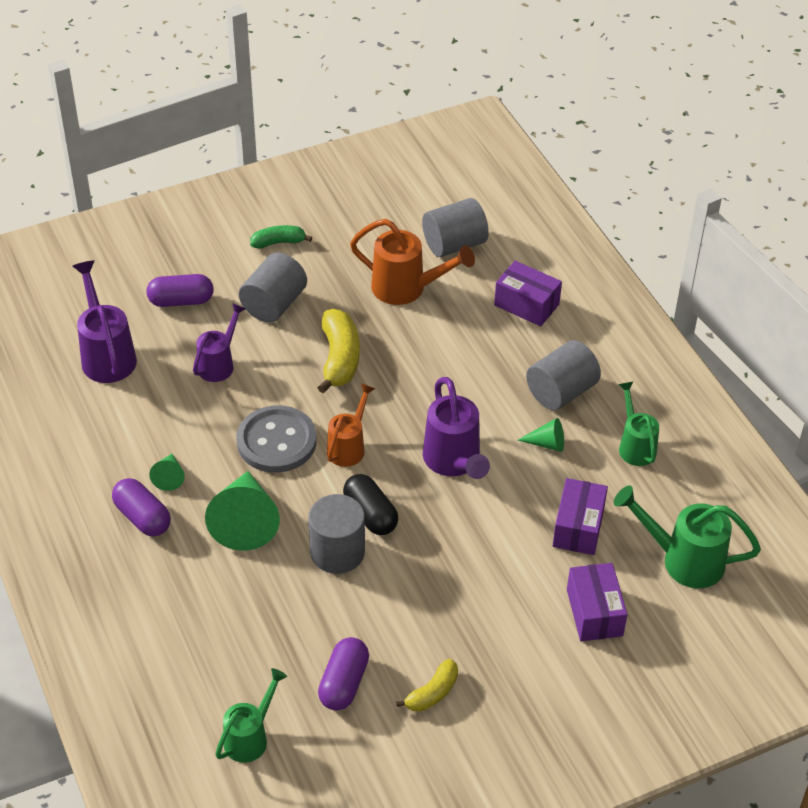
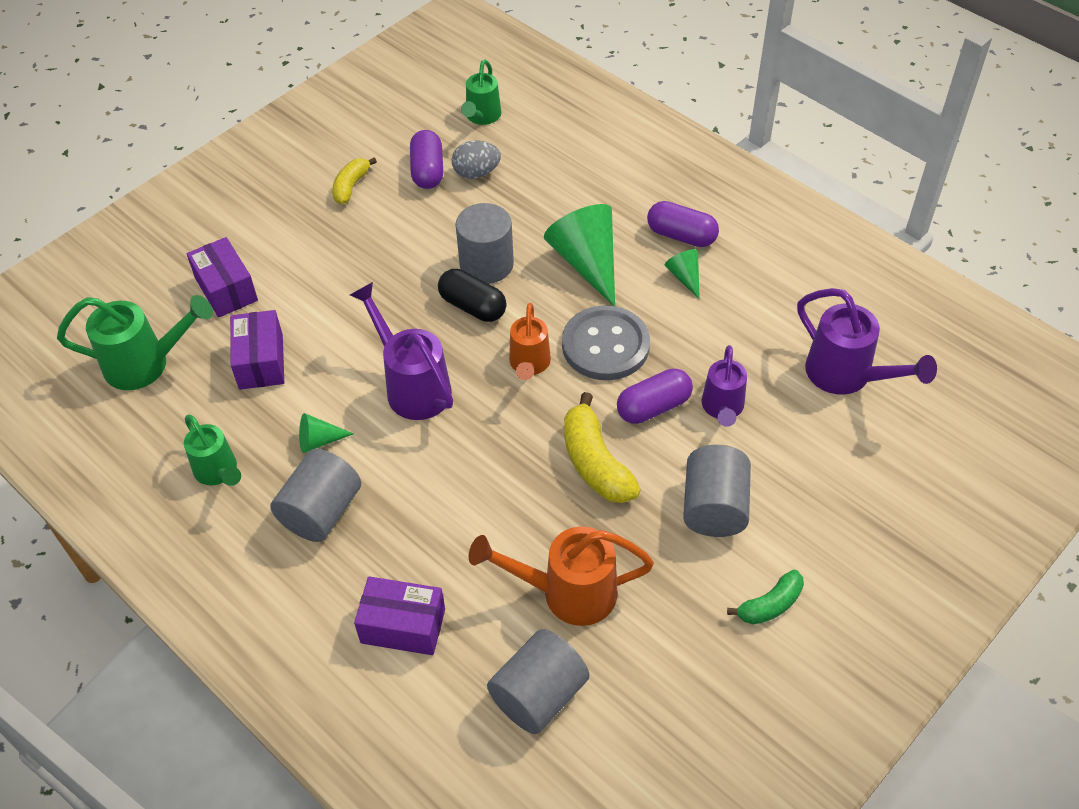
camera: 160 degrees right, 5 degrees up
purple capsule [146,274,214,307] -> purple capsule moved to [617,369,693,424]
none -> grey egg [452,140,501,179]

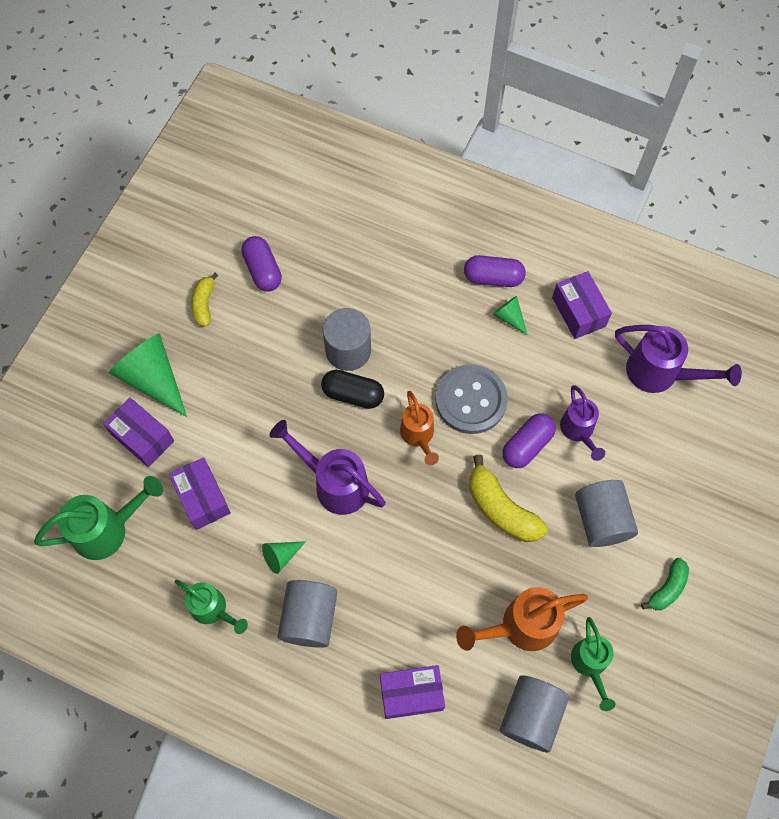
camera: 20 degrees left, 15 degrees up
grey egg [452,140,501,179] -> none
green watering can [461,59,501,125] -> green watering can moved to [571,617,616,711]
green cone [544,204,615,306] -> green cone moved to [109,334,187,417]
none -> purple box [552,271,612,339]

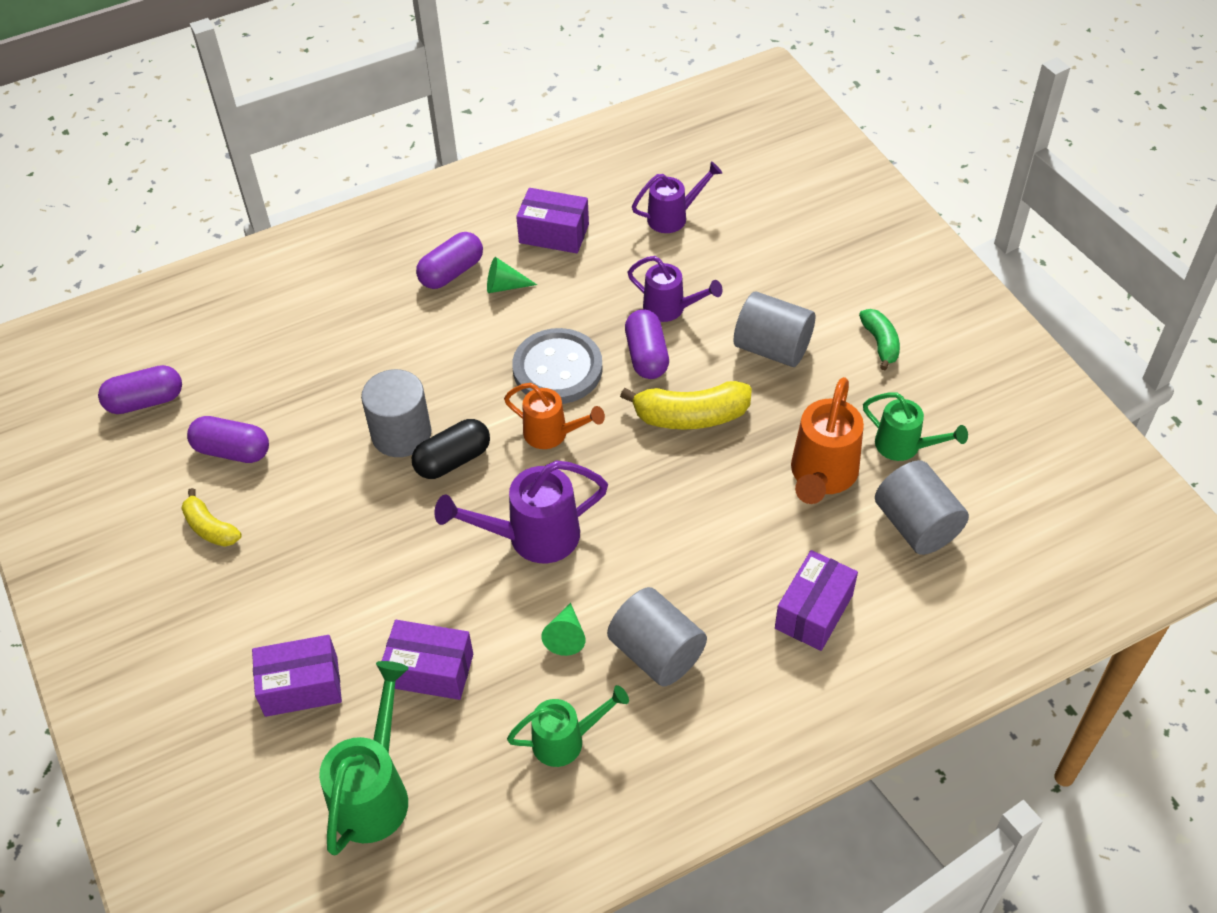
camera: 50 degrees left, 15 degrees down
green cone [109,334,187,417] -> none
purple watering can [615,325,742,393] -> purple watering can [632,161,722,233], size x0.66
none -> purple capsule [98,365,182,414]

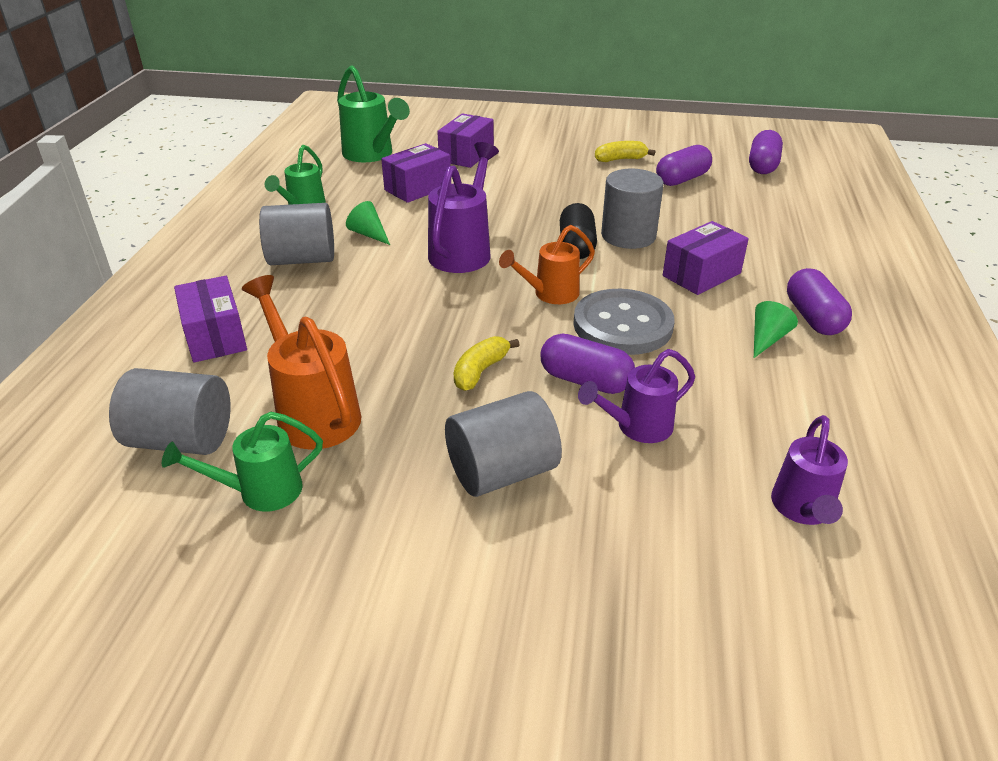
camera: 125 degrees right, 15 degrees down
purple box [516,188,589,253] -> purple box moved to [663,221,749,295]
yellow banana [620,381,752,430] -> yellow banana [454,336,520,391], size x0.61
green banana [859,309,900,370] -> none

